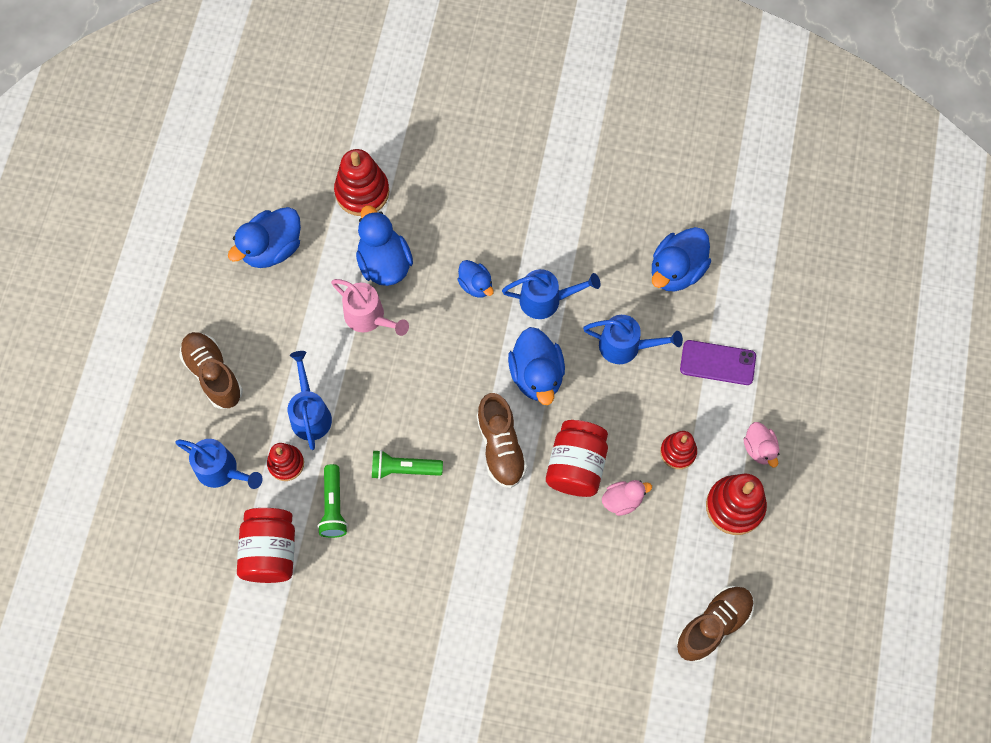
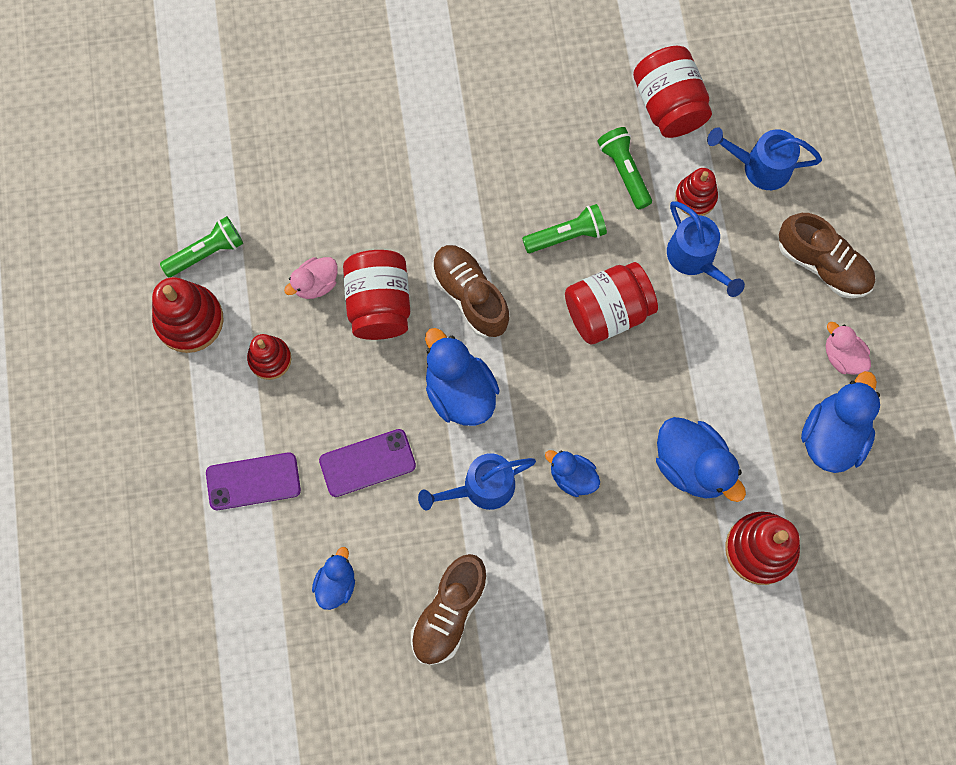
camera: 160 degrees right, 5 degrees up
pink watering can [331,279,409,336] -> none
blue watering can [583,315,683,364] -> purple phone [319,429,416,497]
blue duck [652,227,711,292] -> blue duck [312,547,355,610], size x0.58
brown shoe [676,586,754,662] -> brown shoe moved to [411,554,488,665]
pink duck [744,422,779,467] -> pink duck moved to [826,322,871,375]
none -> green flashlight [160,216,243,277]
none -> red jar [565,262,658,345]

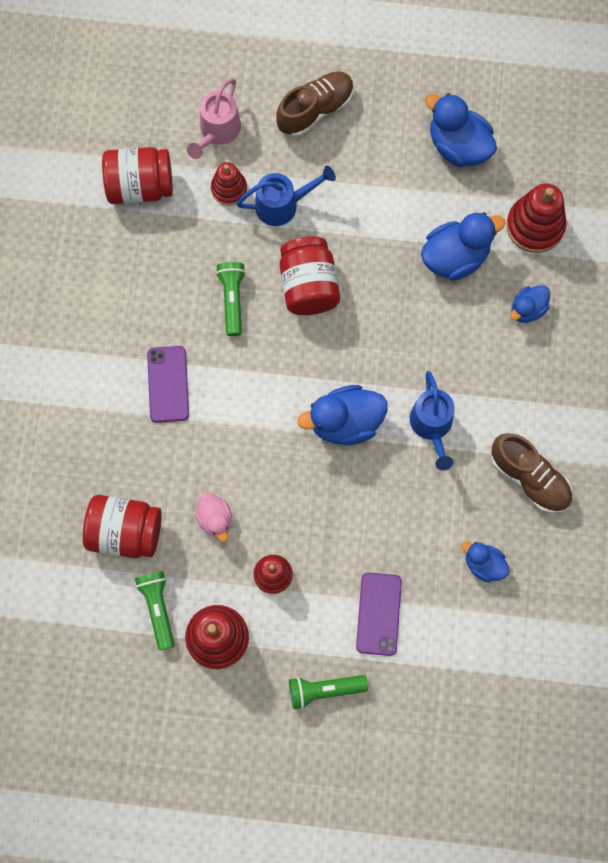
camera: 75 degrees left, 0 degrees up
purple phone [319,429,416,497] -> purple phone moved to [147,346,189,423]
red jar [343,250,410,340] -> red jar moved to [83,495,162,558]
brown shoe [432,245,509,338] -> none
blue duck [545,450,600,497] -> blue duck moved to [510,285,550,323]
green flashlight [597,127,652,209] -> green flashlight moved to [289,675,368,709]
blue watering can [707,127,822,190] -> pink watering can [187,78,241,159]
pink duck [826,322,871,375] -> none

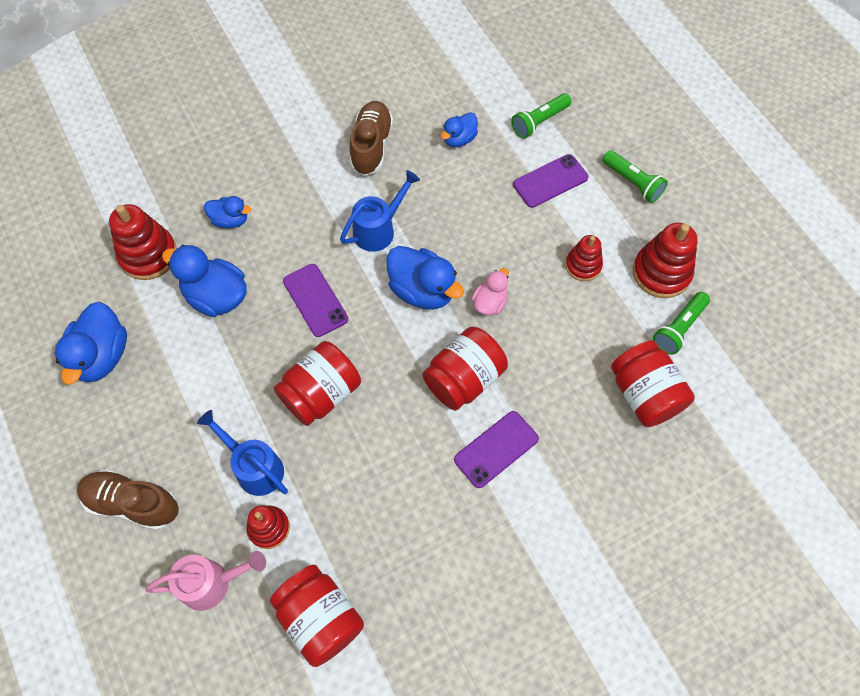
camera: 125 degrees left, 10 degrees down
pink duck [195,493,232,542] -> pink duck moved to [471,268,509,316]
green flashlight [216,262,246,336] -> green flashlight moved to [511,93,572,139]
blue duck [461,541,510,583] -> blue duck turned 45 degrees clockwise [441,112,478,147]
none -> purple phone [283,264,348,337]
none -> red jar [423,327,508,411]

